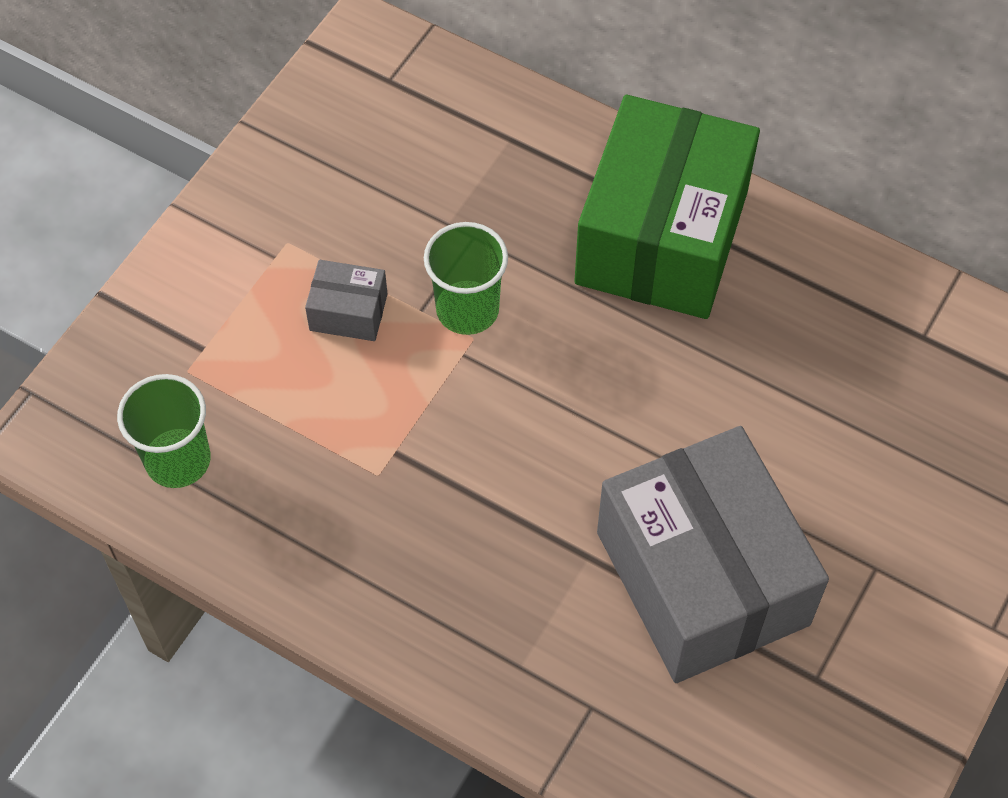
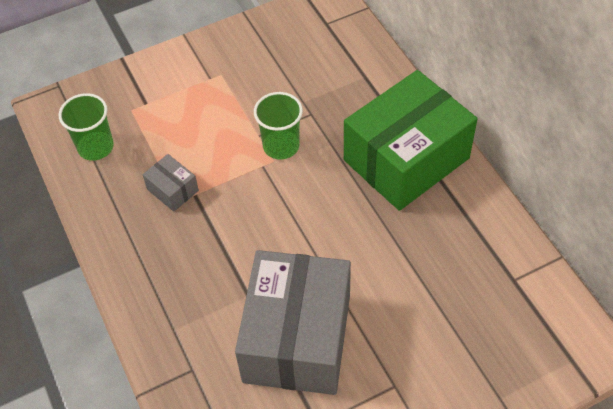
camera: 35 degrees right, 5 degrees down
grey box [305,260,388,341] -> grey box moved to [142,154,199,212]

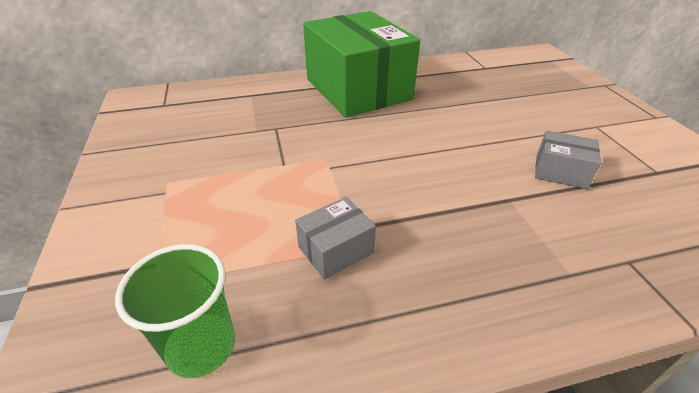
camera: 80 degrees left, 15 degrees down
grey box [235,250,351,395] -> grey box [535,131,601,189], size x0.41
green cup [254,92,303,160] -> none

